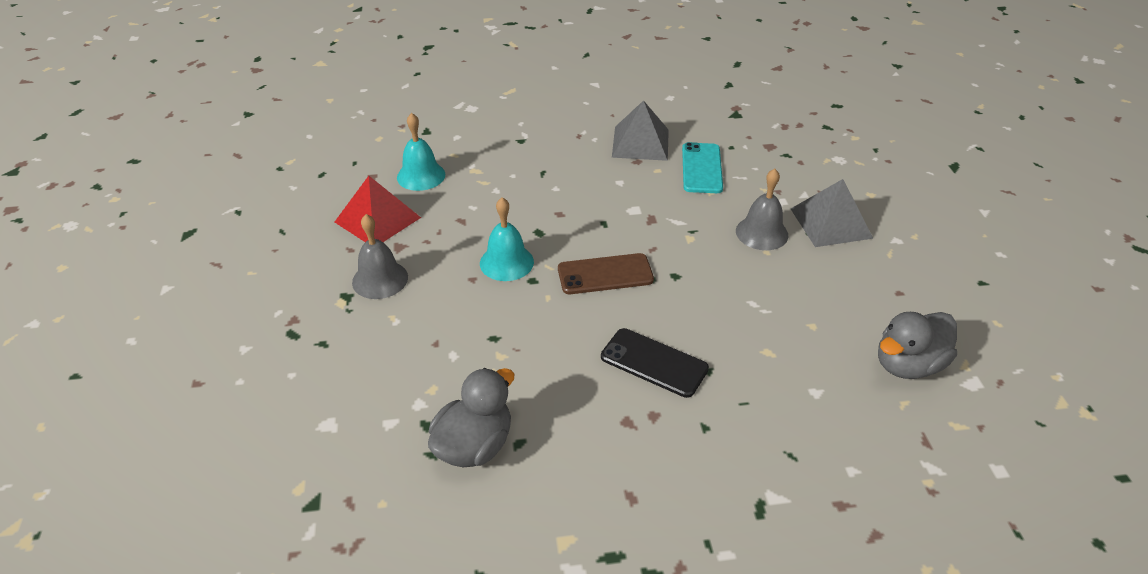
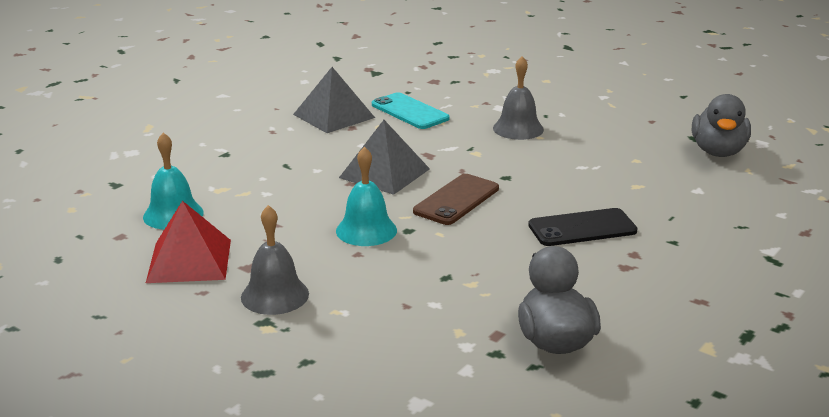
camera: 45 degrees left, 15 degrees down
grey pyramid [791,179,873,247] -> grey pyramid moved to [339,120,430,195]

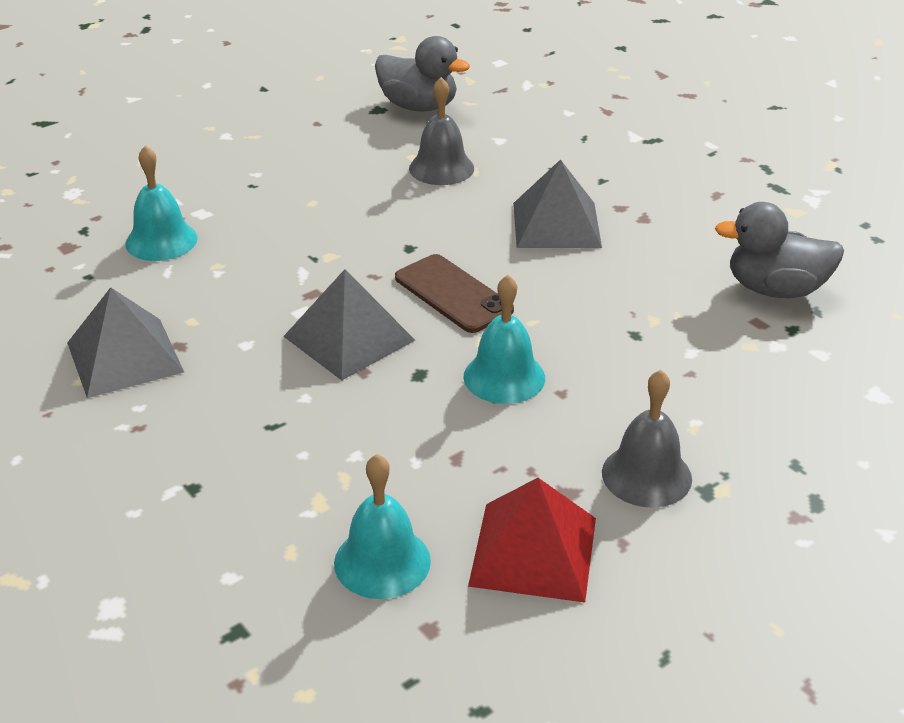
camera: 75 degrees left, 10 degrees up
turquoise phone [372,92,449,129] -> none
grey bell [493,56,544,140] -> grey bell moved to [409,77,474,185]
black phone [528,208,638,246] -> grey pyramid [513,159,602,248]
none -> turquoise bell [125,145,198,261]

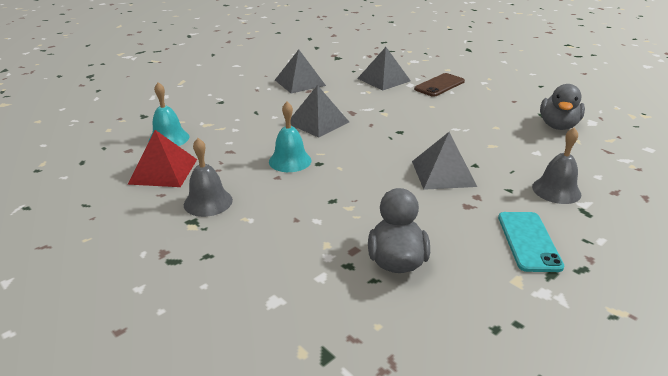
camera: 85 degrees right, 5 degrees down
turquoise bell [125,145,198,261] -> grey pyramid [357,47,411,91]
brown phone [395,254,514,333] -> brown phone moved to [414,73,465,97]
grey bell [409,77,474,185] -> grey bell moved to [532,127,581,204]
none -> turquoise phone [498,212,564,272]

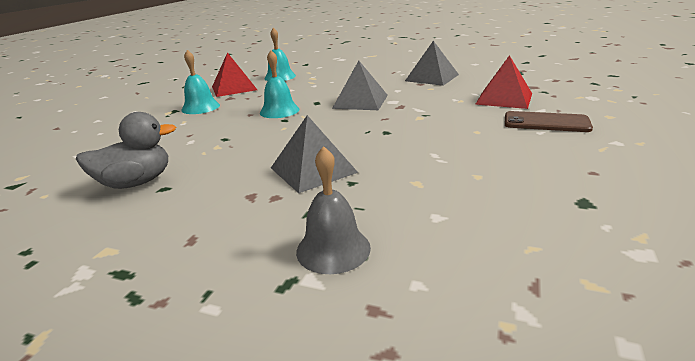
camera: 65 degrees right, 5 degrees down
grey bell [184,138,233,217] -> turquoise bell [181,50,220,114]
grey pyramid [357,47,411,91] -> red pyramid [475,55,532,109]
turquoise phone [498,212,564,272] -> none
grey duck [540,84,585,130] -> none

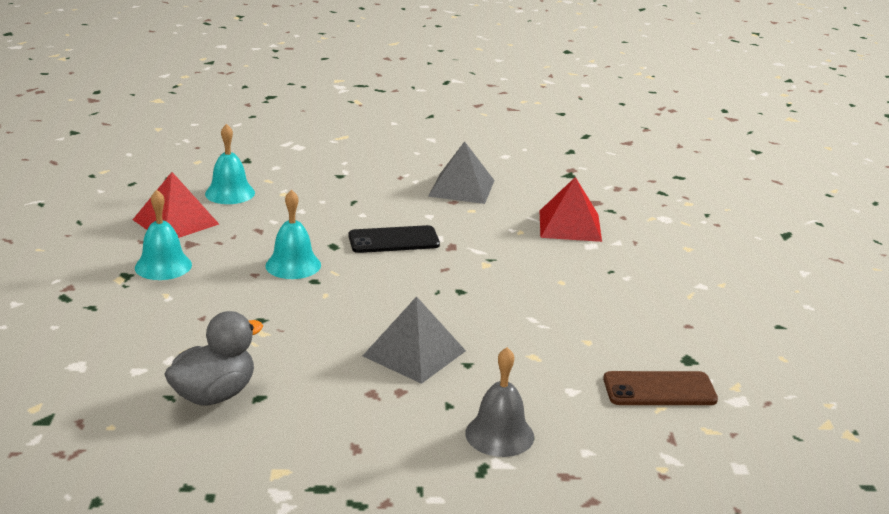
camera: 25 degrees left, 0 degrees up
grey pyramid [332,61,388,110] -> black phone [348,225,440,253]
brown phone [505,111,593,132] -> brown phone moved to [603,371,718,405]

